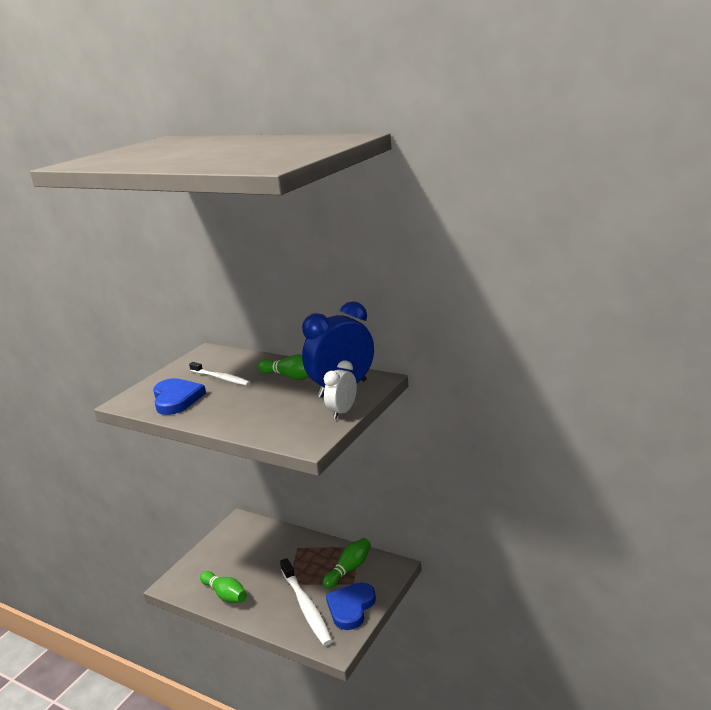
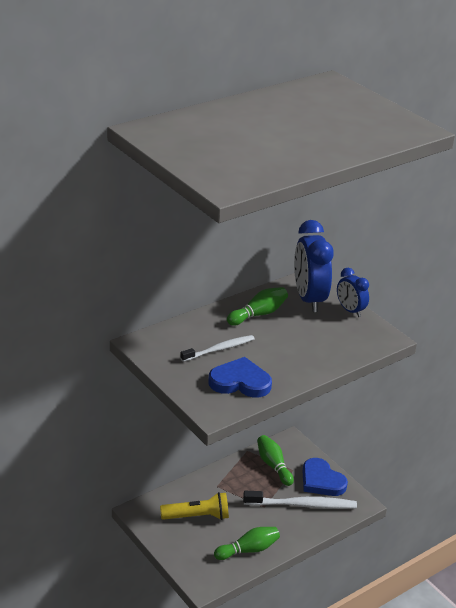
camera: 70 degrees left, 10 degrees up
white clock [324,360,357,419] -> blue clock [337,268,369,317]
none -> yellow flashlight [160,492,229,520]

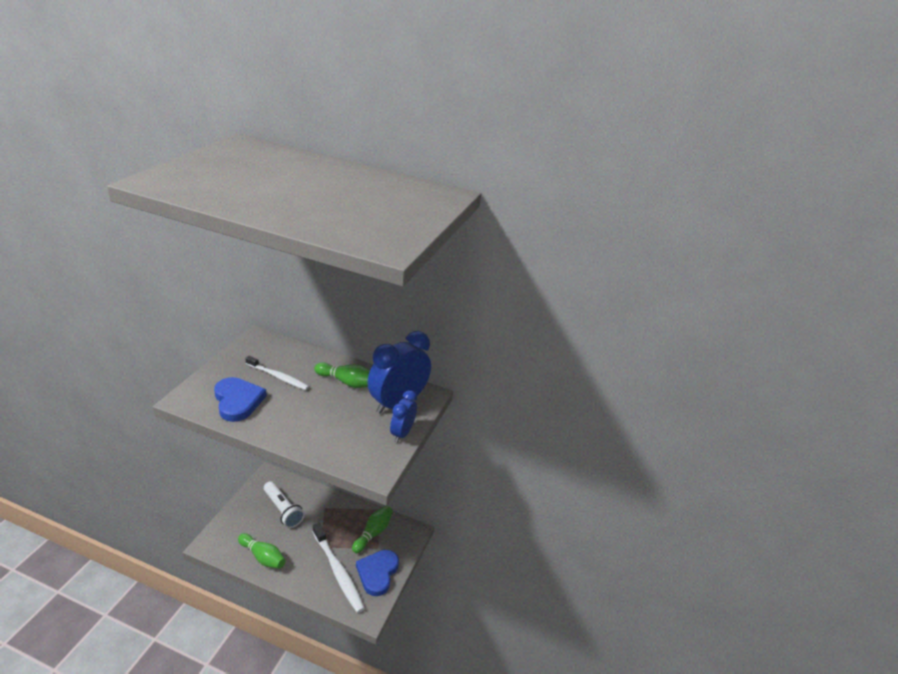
camera: 55 degrees right, 0 degrees up
yellow flashlight [160,492,229,520] -> white flashlight [264,481,305,528]

